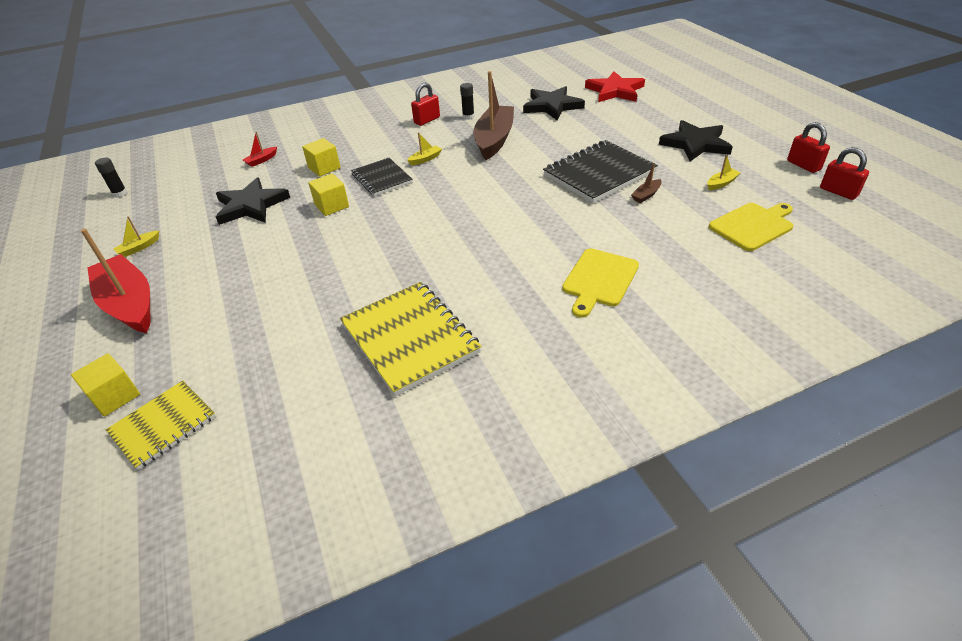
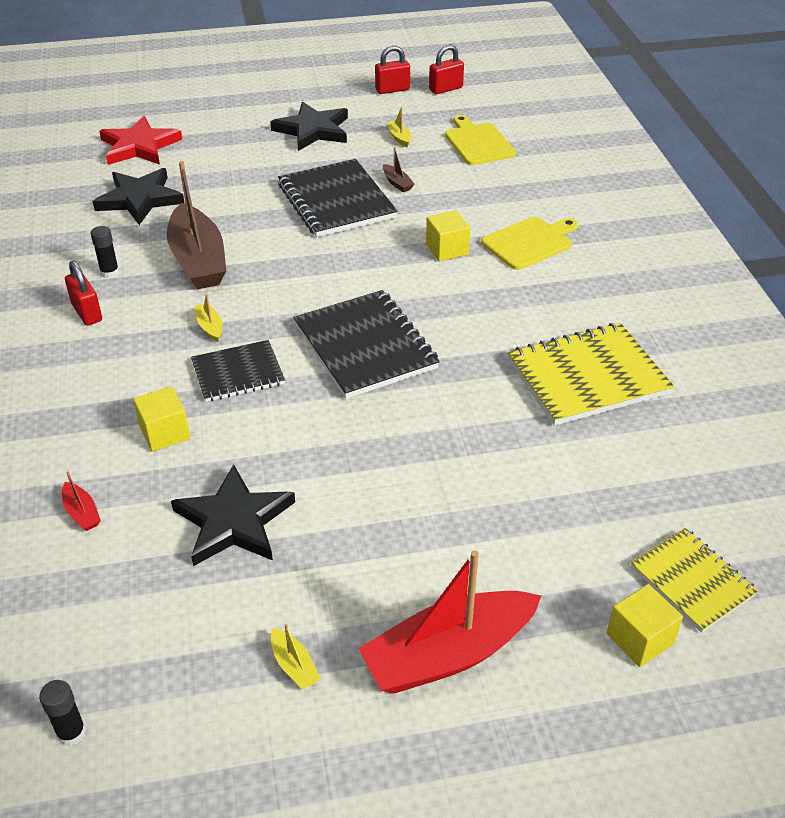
camera: 80 degrees left, 0 degrees up
yellow cube [308,173,349,216] -> yellow cube moved to [426,210,470,261]
brown boat [474,71,514,160] -> brown boat turned 135 degrees counterclockwise [167,161,226,289]
yellow cutting board [562,248,639,318] -> yellow cutting board turned 75 degrees counterclockwise [481,217,578,270]
none -> black notebook [293,290,440,399]

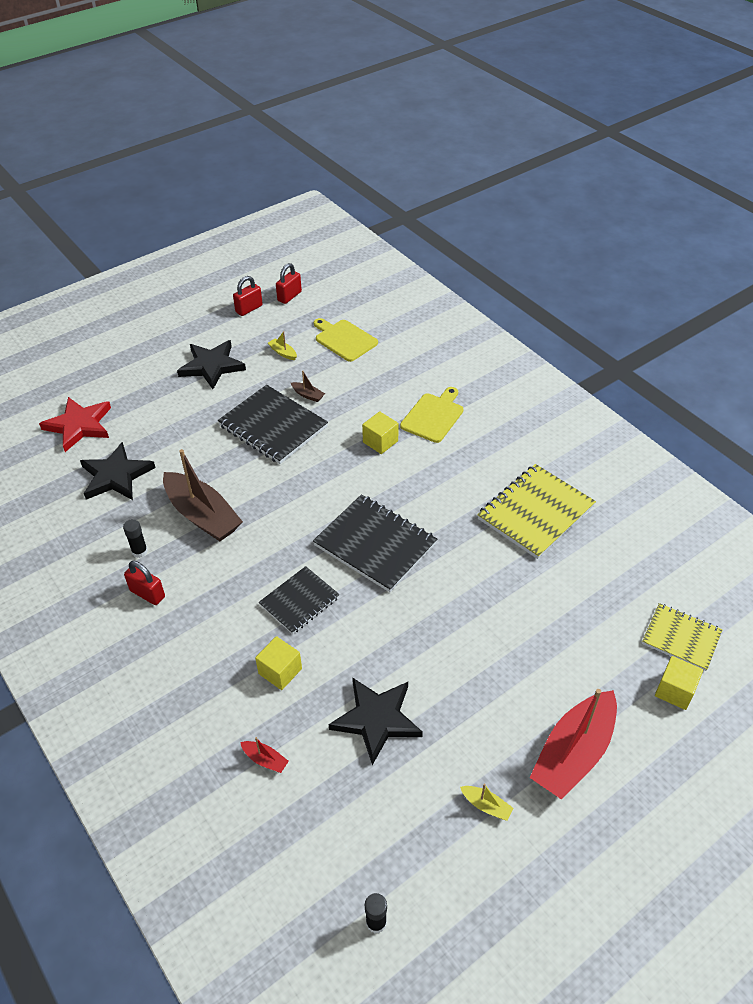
camera: 25 degrees left, 5 degrees up
yellow boat [194,294,222,342] -> none

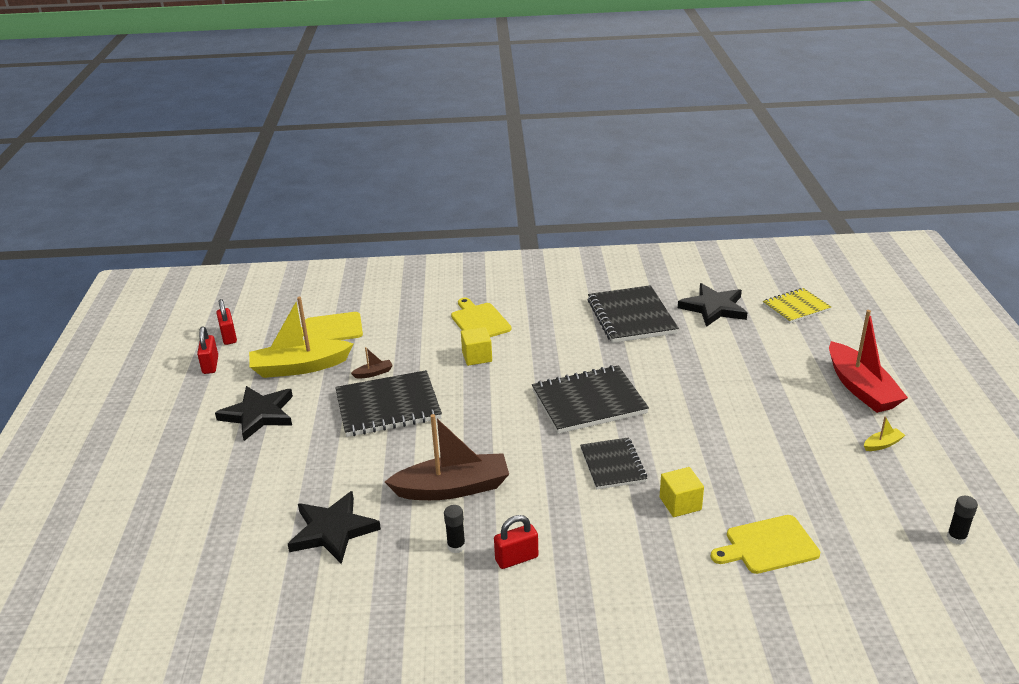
camera: 55 degrees left, 15 degrees down
red star [39,397,111,452] -> none
red boat [240,737,289,773] -> yellow cutting board [711,515,820,574]
yellow boat [268,331,297,360] -> yellow boat [249,297,354,378], size x2.48
black star [329,677,423,765] -> black star moved to [678,283,747,327]
yellow notebook [477,464,596,559] -> black notebook [588,285,679,343]
yellow cube [655,656,703,710] -> none

